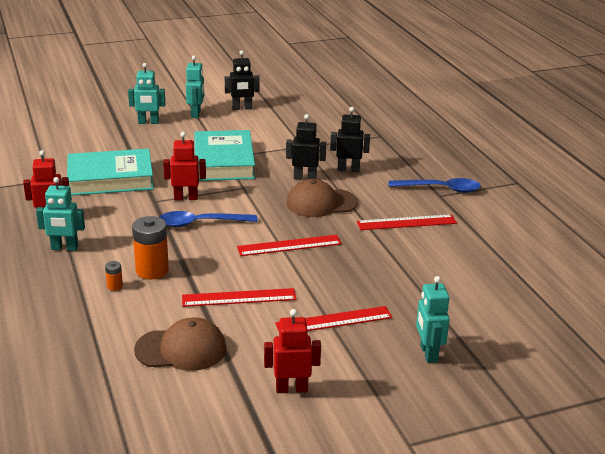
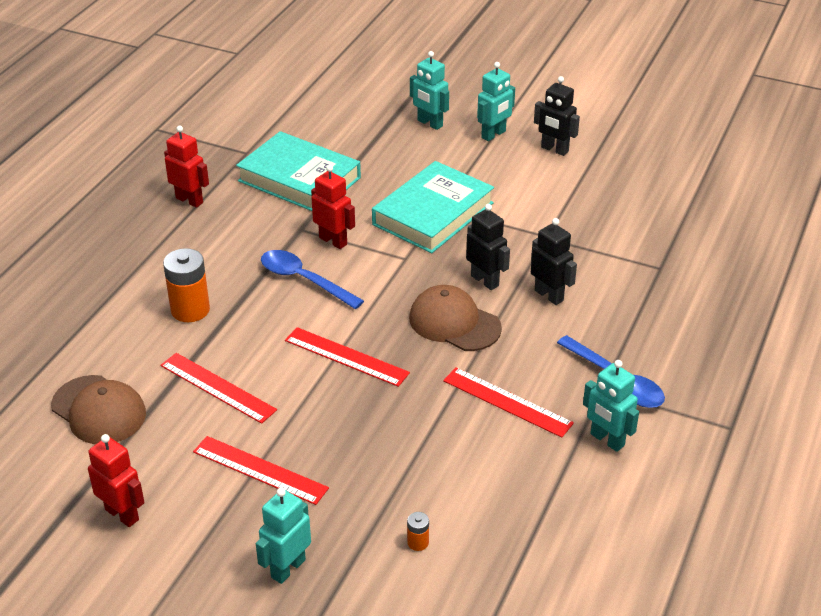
camera: 45 degrees right, 10 degrees up
turquoise robot [36,177,85,251] -> turquoise robot moved to [583,360,639,452]
orange battery [105,261,123,291] -> orange battery moved to [407,512,429,551]

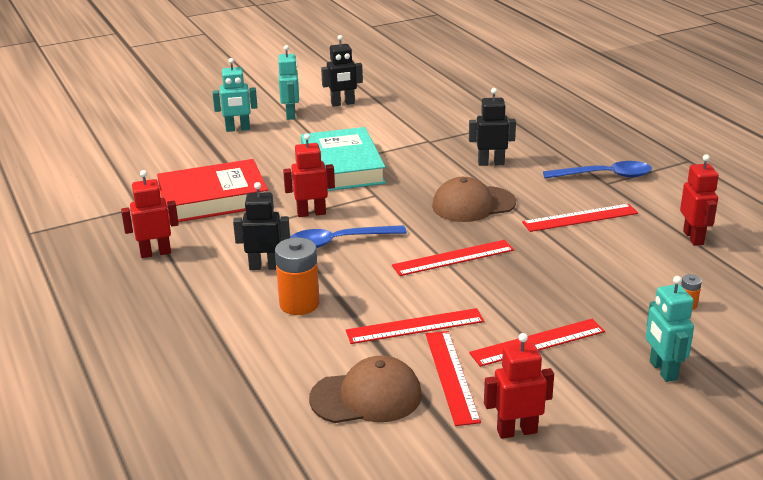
camera: 50 degrees left, 10 degrees down
turquoise book [236,131,361,211] -> red book [157,159,268,223]
black robot [466,204,510,290] -> black robot moved to [233,182,290,270]
turquoise robot [583,360,639,452] -> none
none -> red ruler [426,331,481,426]
none -> red robot [680,154,719,246]

